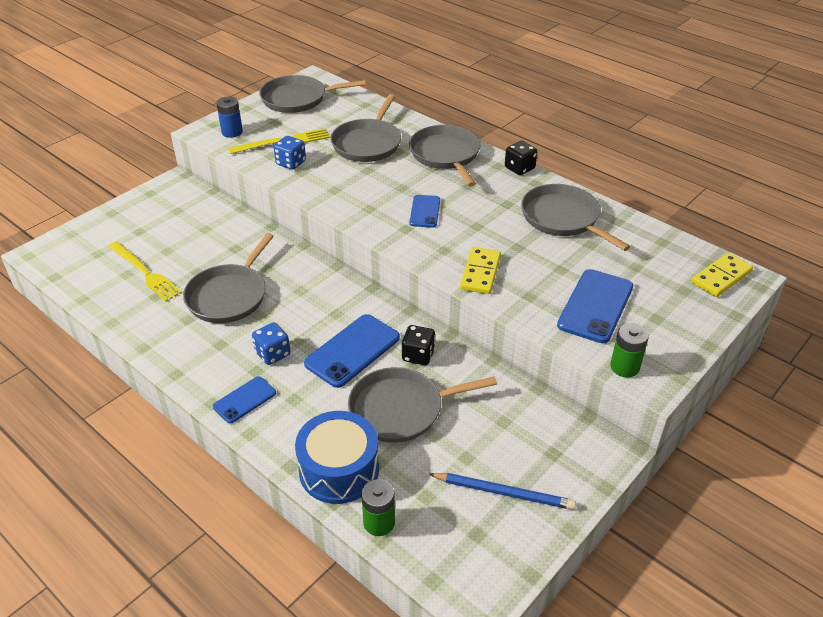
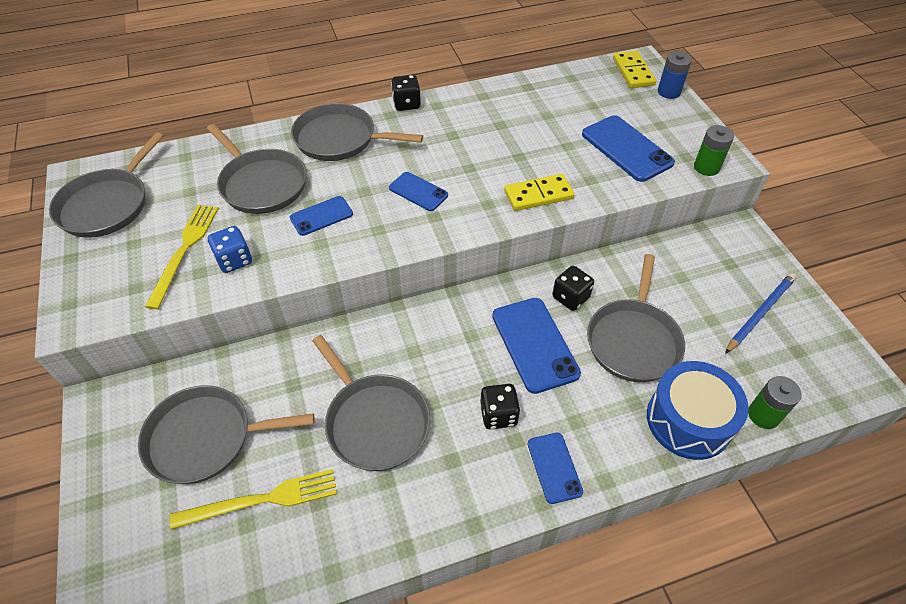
camera: 60 degrees left, 10 degrees up
blue battery [216,97,243,138] -> blue battery moved to [658,51,692,99]
blue dice [252,322,290,365] -> black dice [480,384,520,429]
yellow domino [460,247,501,294] -> yellow domino turned 60 degrees counterclockwise [504,174,575,211]
grey pan [521,184,630,251] -> grey pan moved to [138,385,314,484]
none -> blue phone [290,196,353,236]

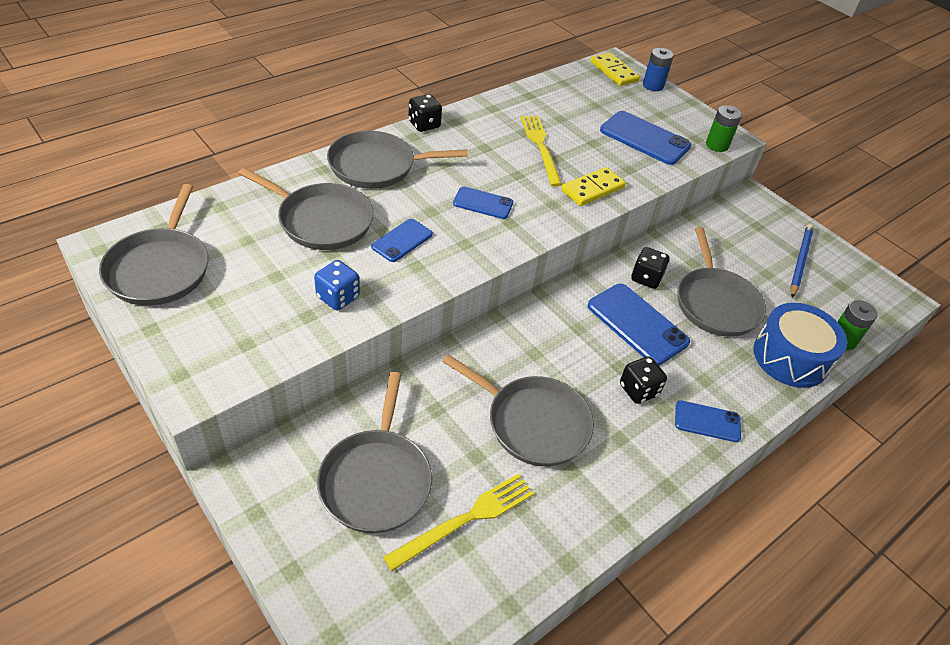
camera: 25 degrees left, 5 degrees down
grey pan [138,385,314,484] -> grey pan turned 60 degrees counterclockwise [317,372,432,533]
yellow fork [145,205,219,309] -> yellow fork moved to [520,116,563,187]
blue phone [528,433,583,504] -> blue phone turned 45 degrees counterclockwise [675,400,741,442]

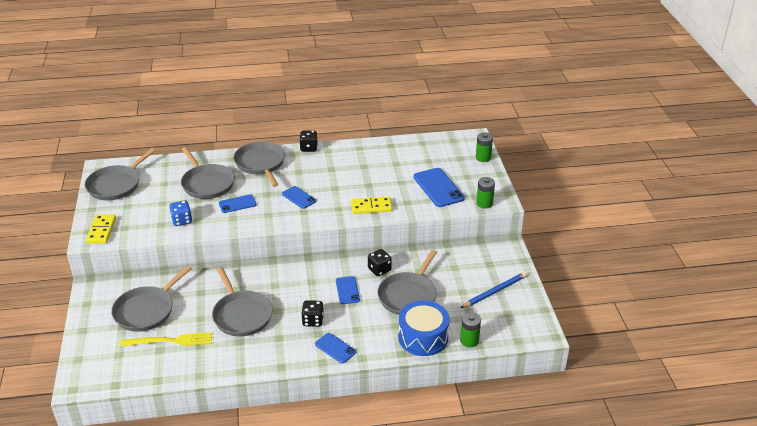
camera: 35 degrees right, 10 degrees down
grey pan [327,131,468,189] -> grey pan turned 45 degrees clockwise [233,142,285,187]
yellow fork [520,116,563,187] -> none
blue phone [587,284,690,365] -> blue phone [336,276,360,304], size x0.59
yellow domino [591,52,640,86] -> yellow domino moved to [86,215,116,244]
blue battery [643,48,674,91] -> green battery [476,133,493,162]

